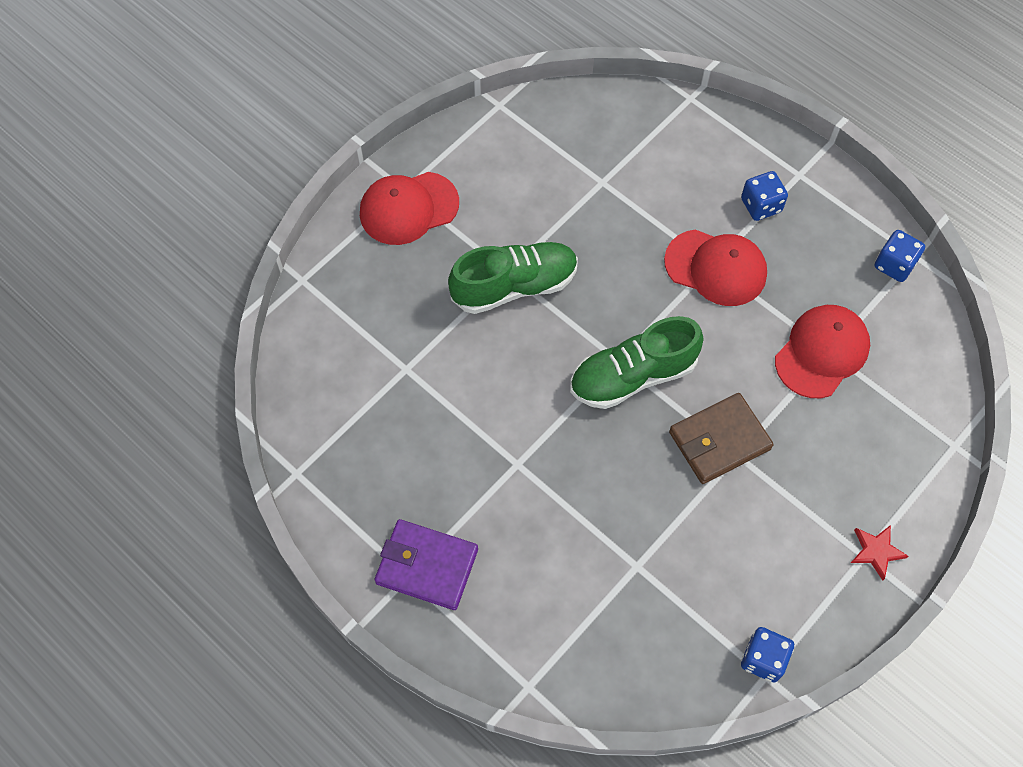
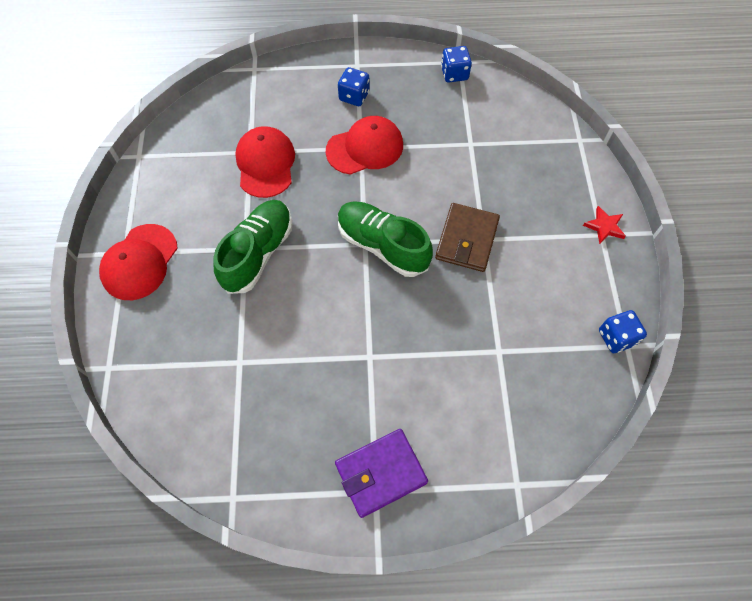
camera: 45 degrees left, 0 degrees up
green shoe [570,316,704,409] -> green shoe turned 105 degrees clockwise [338,201,433,277]
red cap [775,305,870,398] -> red cap moved to [235,126,295,198]

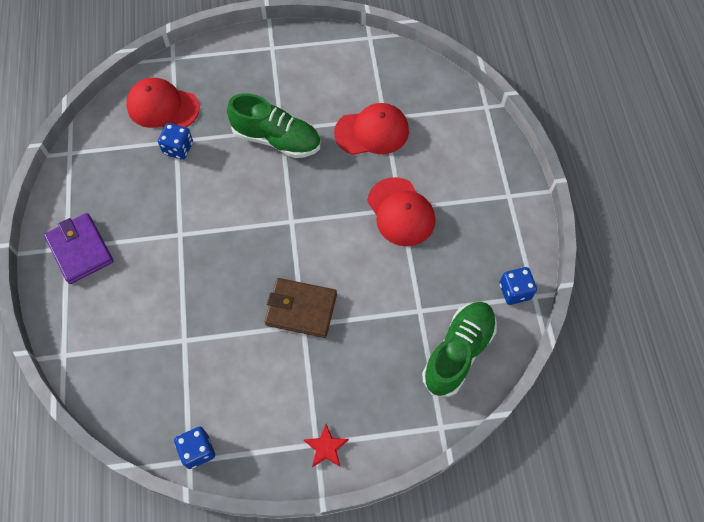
camera: 85 degrees right, 0 degrees up
red cap [99,224,178,300] -> red cap moved to [126,78,199,128]
blue dice [338,67,370,106] -> blue dice moved to [158,123,193,160]
green shoe [338,201,433,277] -> green shoe moved to [422,302,497,397]

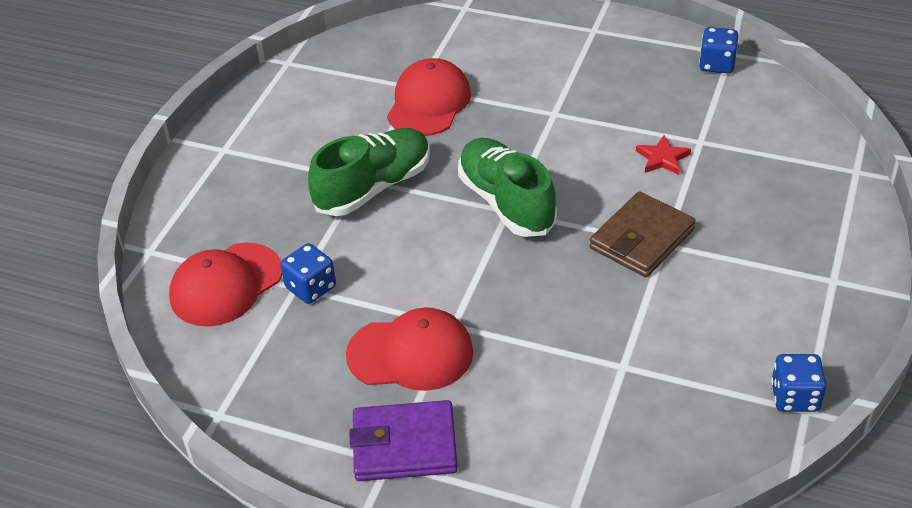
camera: 60 degrees left, 20 degrees down
red star [304,424,349,468] -> red star moved to [636,135,691,175]
red cap [367,177,435,246] -> red cap moved to [346,308,473,391]
green shoe [422,302,497,397] -> green shoe moved to [458,138,557,237]

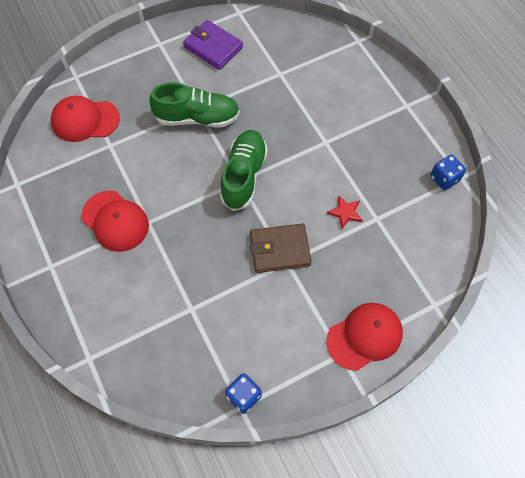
camera: 40 degrees right, 20 degrees up
blue dice [281,243,336,304] -> none
purple wallet [350,400,458,481] -> purple wallet moved to [183,20,243,70]
red cap [387,58,471,136] -> red cap moved to [326,303,403,371]

